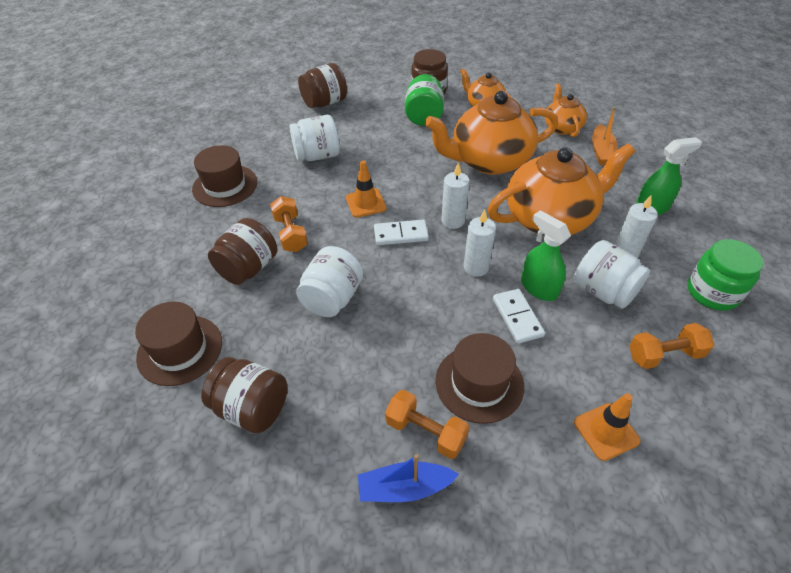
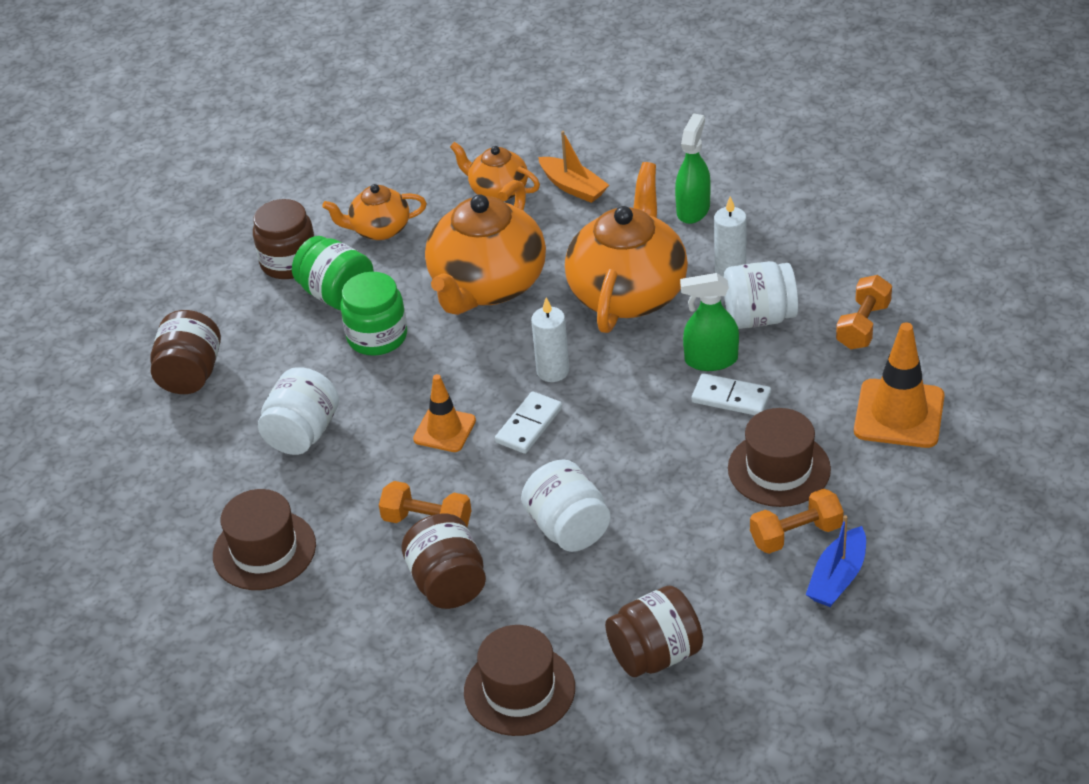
camera: 50 degrees left, 5 degrees down
white candle [464,209,496,277] -> none
orange traffic cone [574,393,641,461] -> orange traffic cone [854,322,944,448], size x1.58
green jar [687,239,763,311] -> green jar moved to [341,272,407,356]

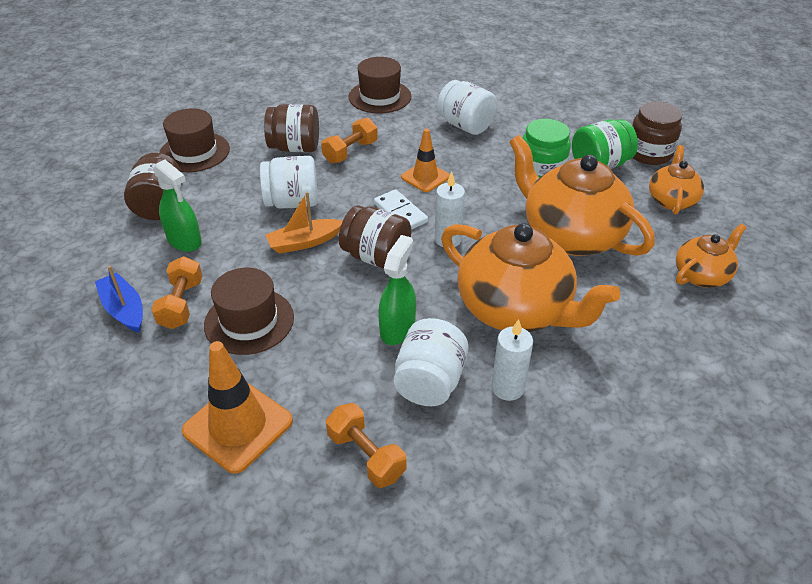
camera: 110 degrees right, 0 degrees up
brown jar [151,310,221,394] -> brown jar moved to [339,205,411,269]
orange boat [538,131,609,203] -> orange boat moved to [265,192,343,254]
green spray bottle [675,114,711,224] -> green spray bottle moved to [153,159,202,252]
white domino [691,373,771,415] -> none

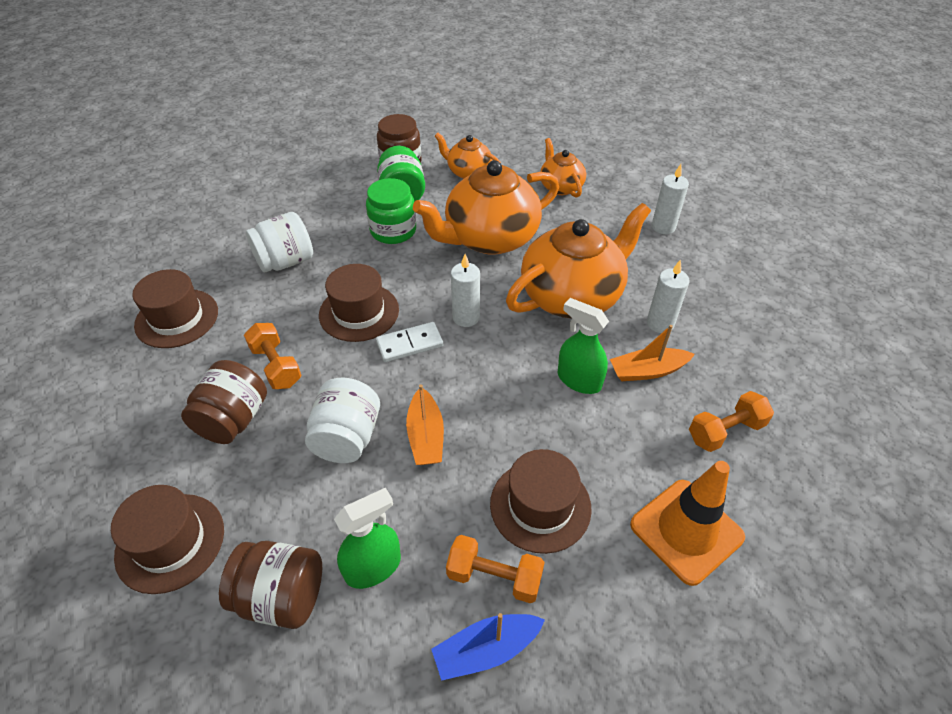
camera: 75 degrees left, 5 degrees up
brown jar [339,205,411,269] -> none
white jar [394,318,468,406] -> orange boat [610,325,695,381]
orange traffic cone [401,129,450,192] -> brown hat [319,264,399,342]
none -> white candle [652,164,689,234]

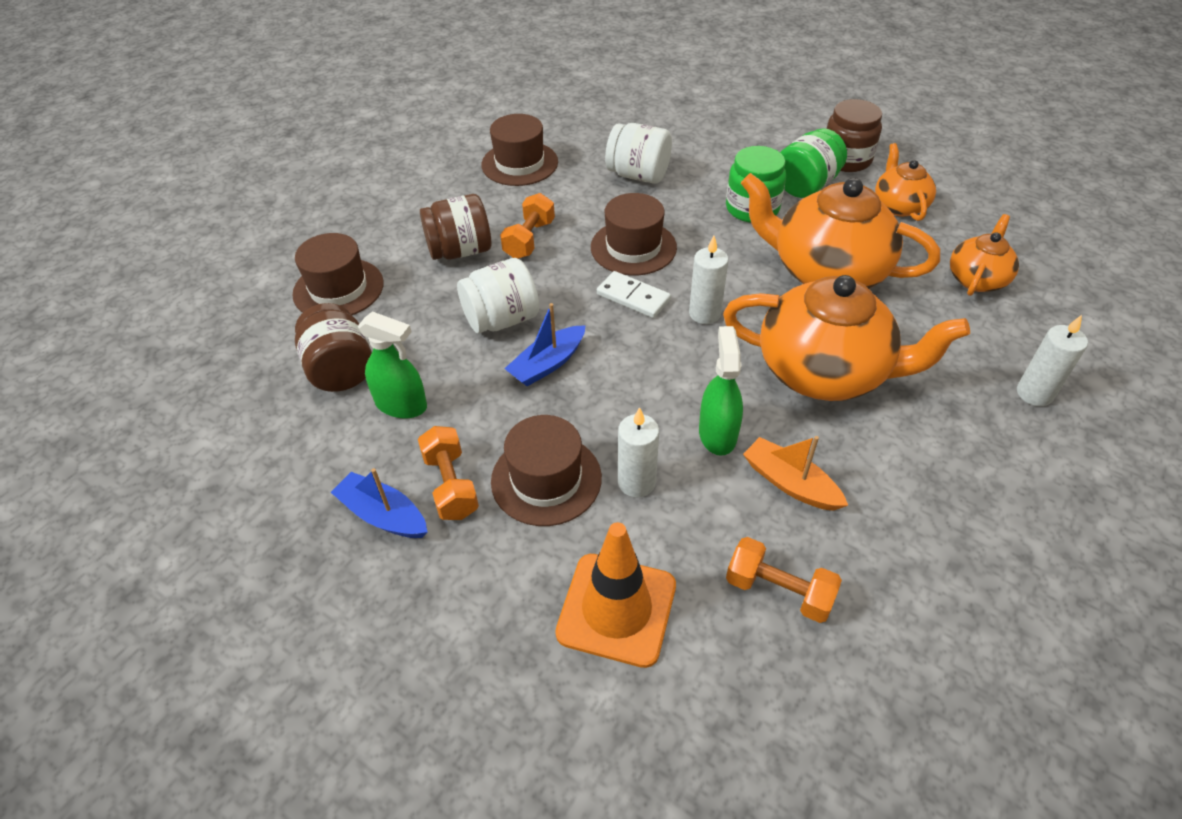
camera: 55 degrees right, 0 degrees up
orange boat [406,384,444,465] -> blue boat [504,303,586,386]
white candle [647,259,689,333] -> white candle moved to [618,407,659,497]

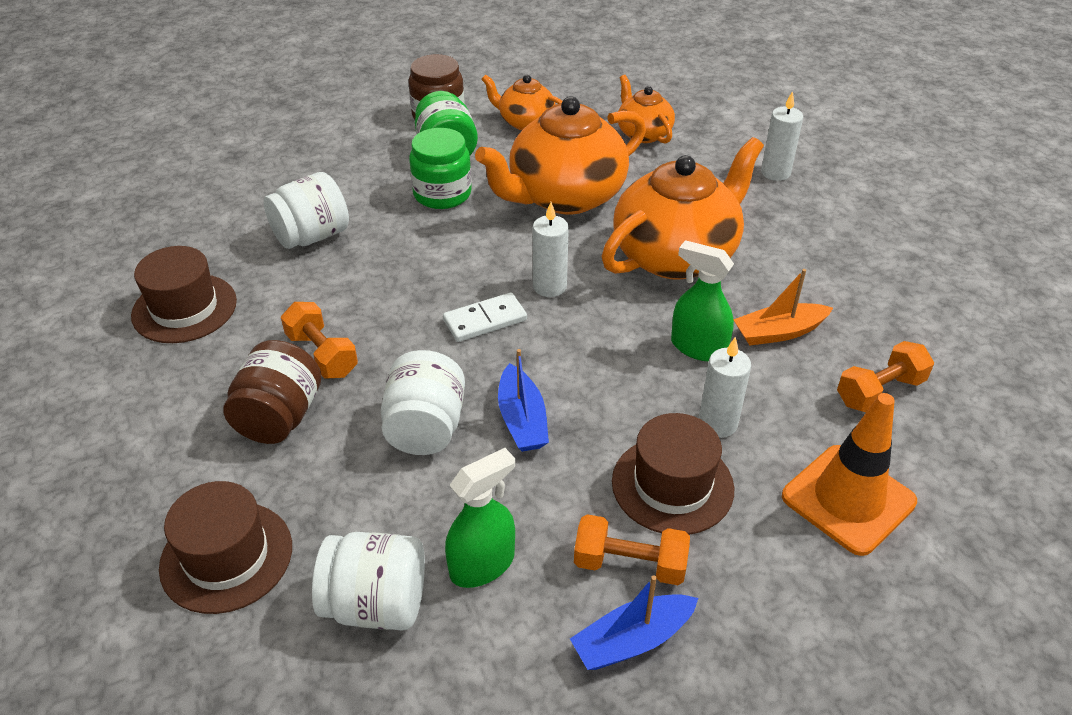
camera: 60 degrees left, 5 degrees down
brown jar [295,303,372,392] -> white jar [312,532,425,631]
brown hat [591,193,677,275] -> none

